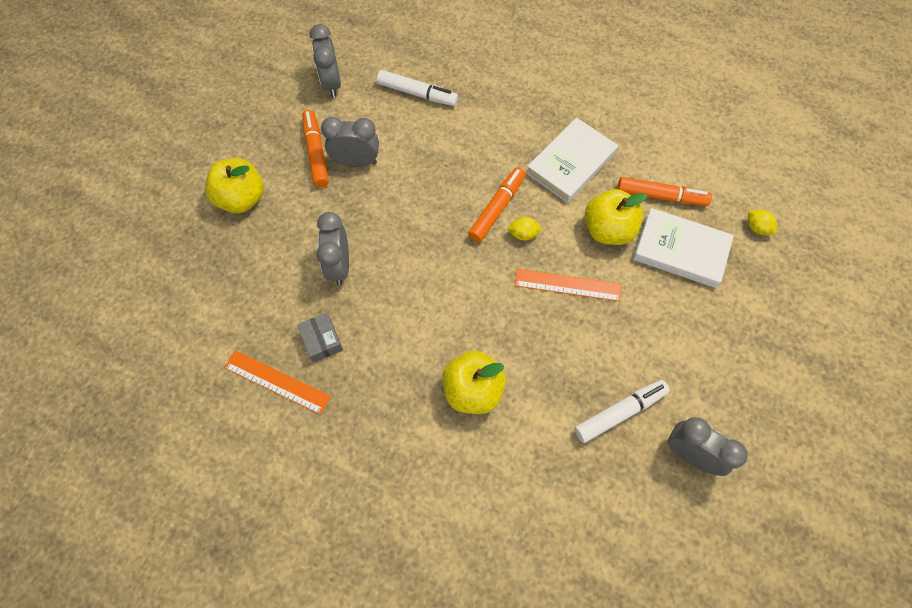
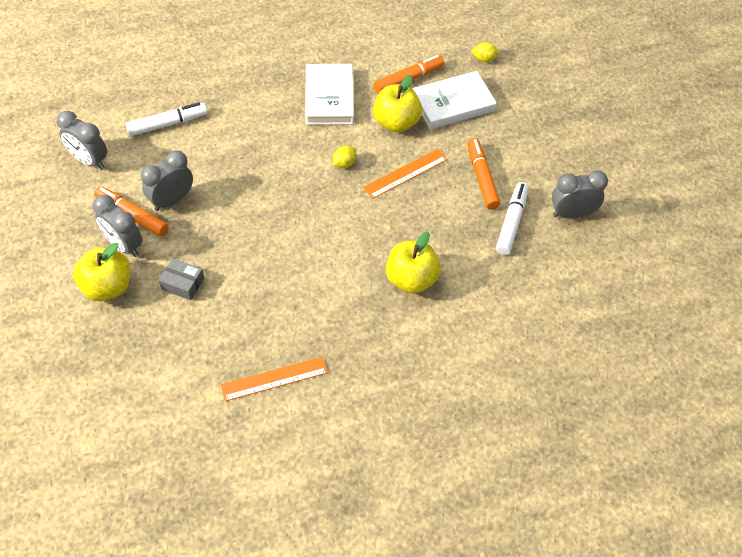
camera: 45 degrees left, 10 degrees down
grey box [297,313,343,363] -> grey box moved to [159,258,204,300]
grey clock [317,212,349,285] -> grey clock moved to [93,195,143,257]
orange marker [468,167,526,242] -> orange marker moved to [467,138,500,209]

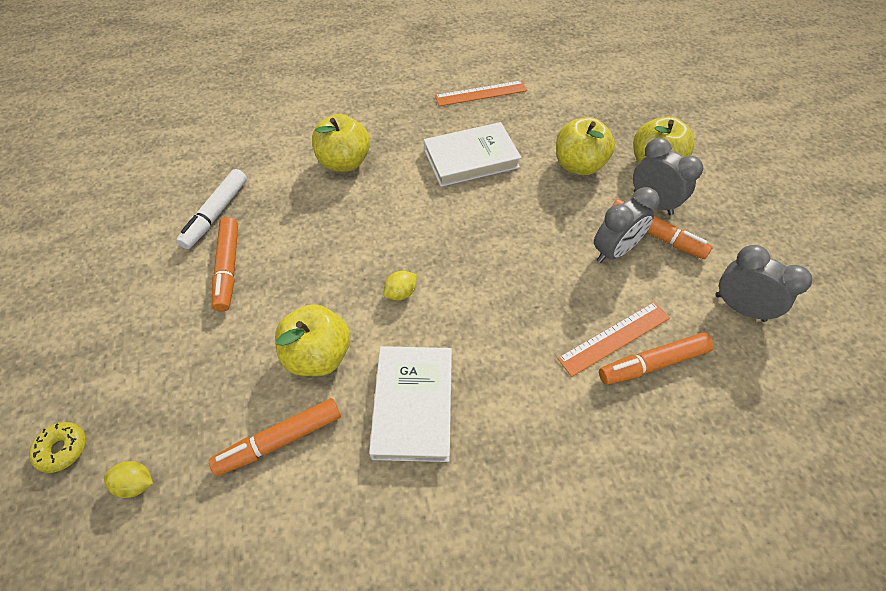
camera: 175 degrees left, 0 degrees up
white marker [125,102,207,136] -> orange marker [599,332,714,385]
grey box [159,258,204,300] -> yellow apple [556,117,615,175]
orange ruler [363,149,447,199] -> orange ruler moved to [557,302,670,377]
white book [412,71,497,129] -> white book moved to [424,122,521,187]
grey clock [552,170,608,219] -> none
none -> yellow donut [29,422,86,473]

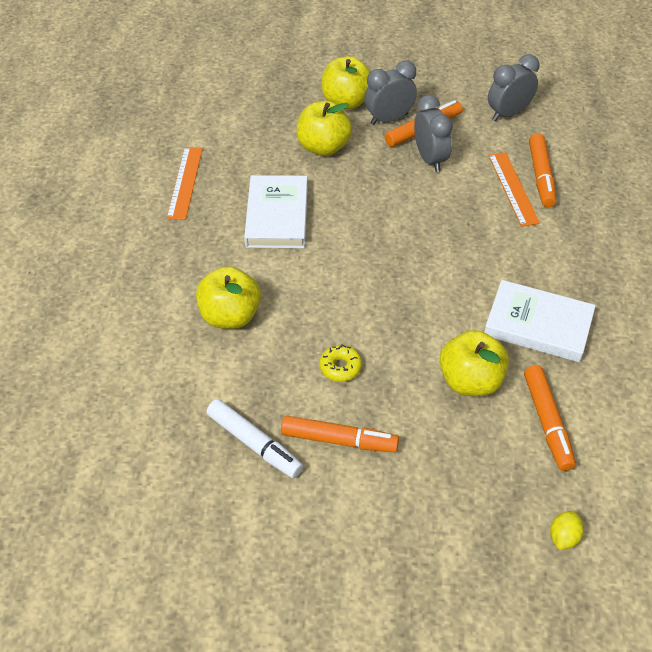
camera: 70 degrees left, 5 degrees down
yellow donut [29,422,86,473] -> yellow donut moved to [319,344,362,382]
yellow lemon [383,271,417,300] -> none

